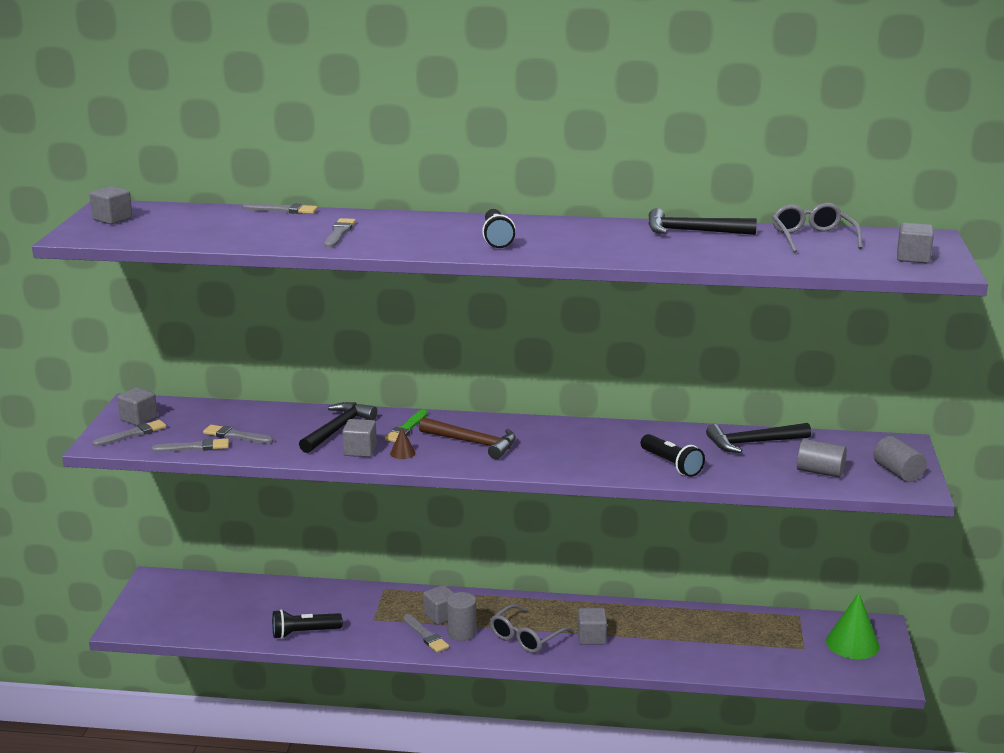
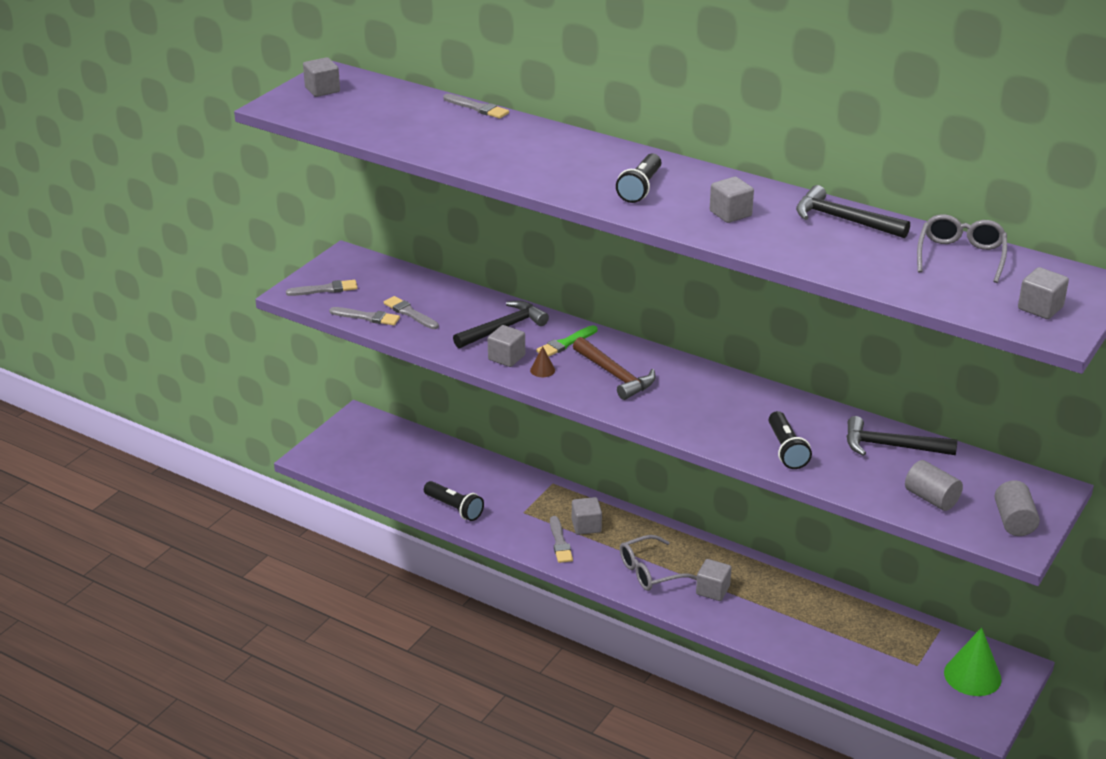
camera: 25 degrees right, 10 degrees up
grey cube [117,387,158,426] -> grey cube moved to [710,177,754,223]
black flashlight [272,609,342,639] -> black flashlight turned 150 degrees counterclockwise [424,481,484,521]
grey brush [324,218,356,248] -> none
grey cylinder [447,592,476,641] -> none

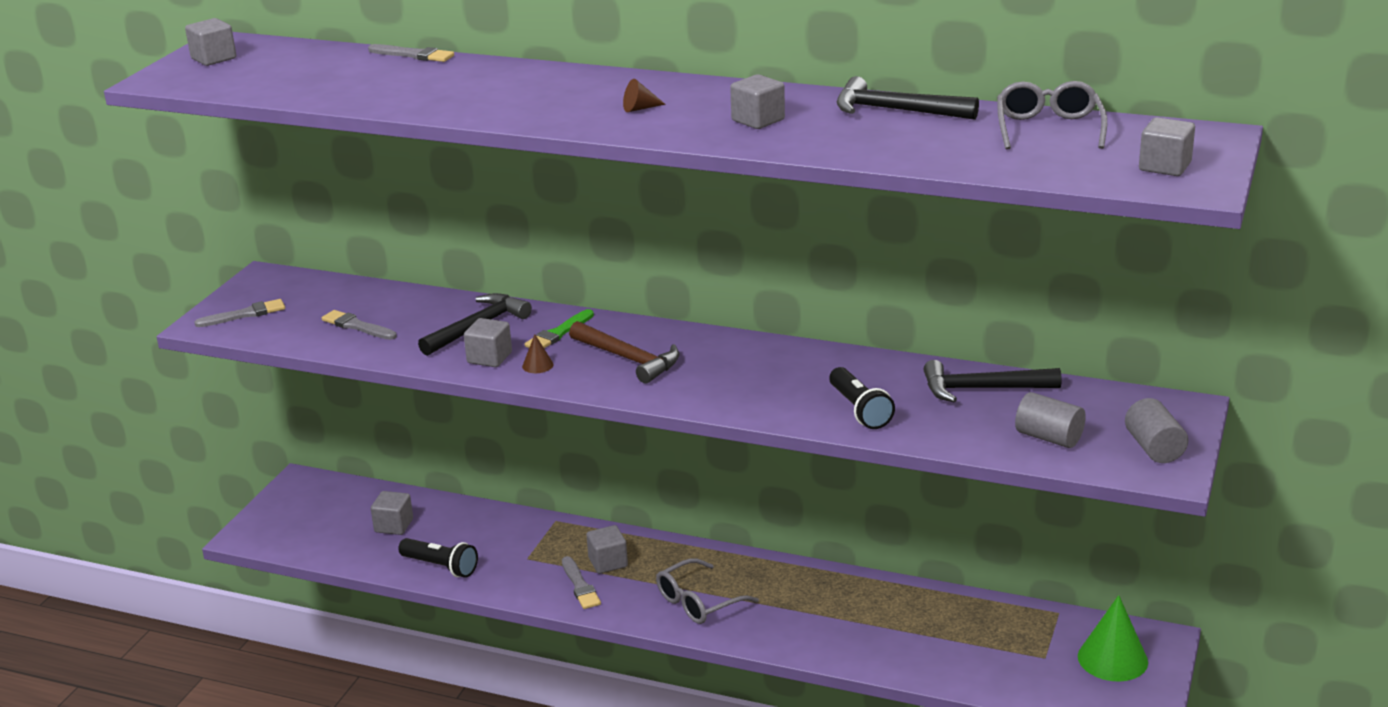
camera: 10 degrees left, 5 degrees down
grey brush [329,307,400,325] -> none
black flashlight [616,153,661,203] -> brown cone [623,79,666,112]
grey cube [696,559,732,601] -> grey cube moved to [371,491,413,535]

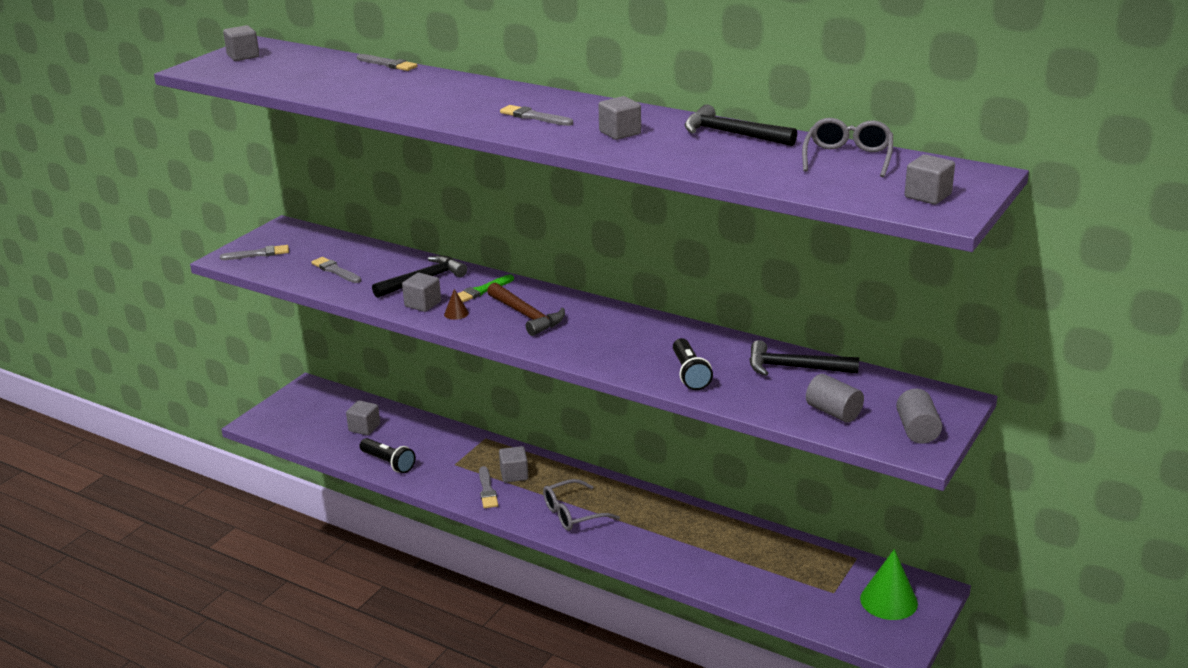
camera: 10 degrees right, 0 degrees up
brown cone [623,79,666,112] -> grey brush [500,105,573,126]

